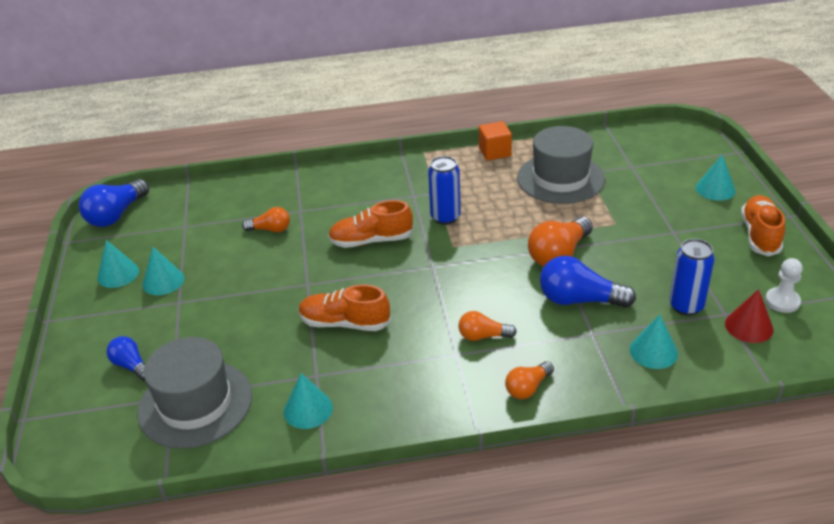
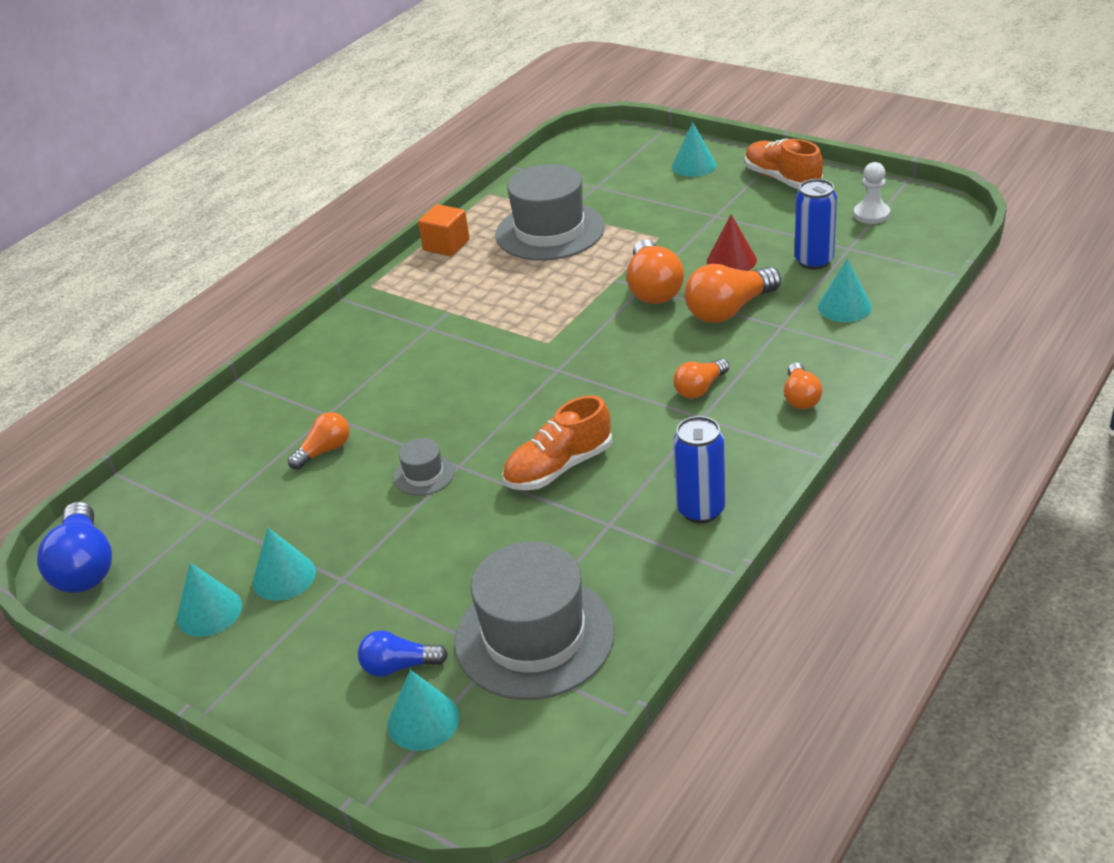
camera: 45 degrees left, 0 degrees up
turquoise cone [284,373,333,429] -> turquoise cone moved to [387,670,459,751]
orange shoe [328,200,414,248] -> none
blue can [428,156,461,225] -> blue can moved to [673,416,725,523]
blue light bulb [540,256,636,308] -> orange light bulb [685,264,781,323]
red cone [725,289,774,343] -> red cone moved to [707,214,757,271]
none -> grey hat [393,438,455,496]

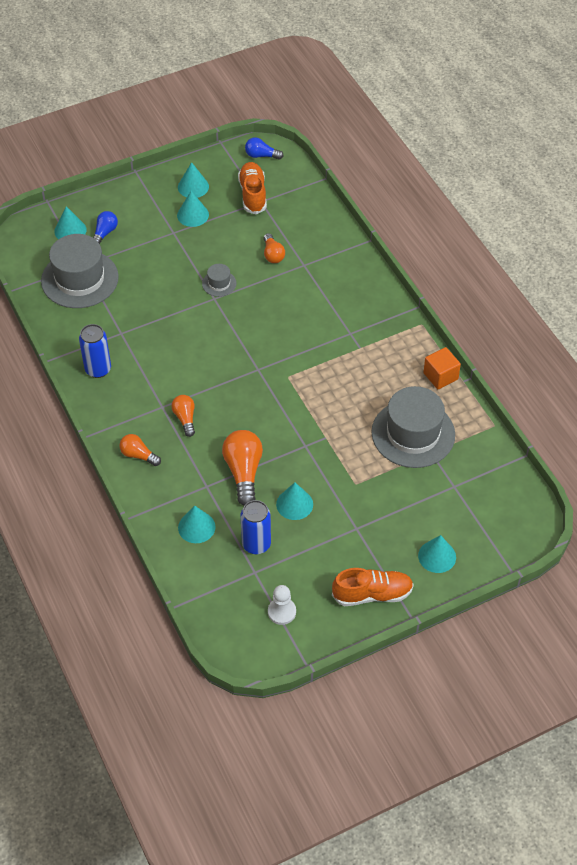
camera: 115 degrees right, 15 degrees up
blue light bulb [37,502,112,593] -> blue light bulb [245,137,283,160], size x0.59
orange shoe [502,395,612,490] -> orange shoe moved to [238,162,267,214]
orange light bulb [626,239,684,304] -> none
red cone [707,214,757,271] -> turquoise cone [276,482,313,520]

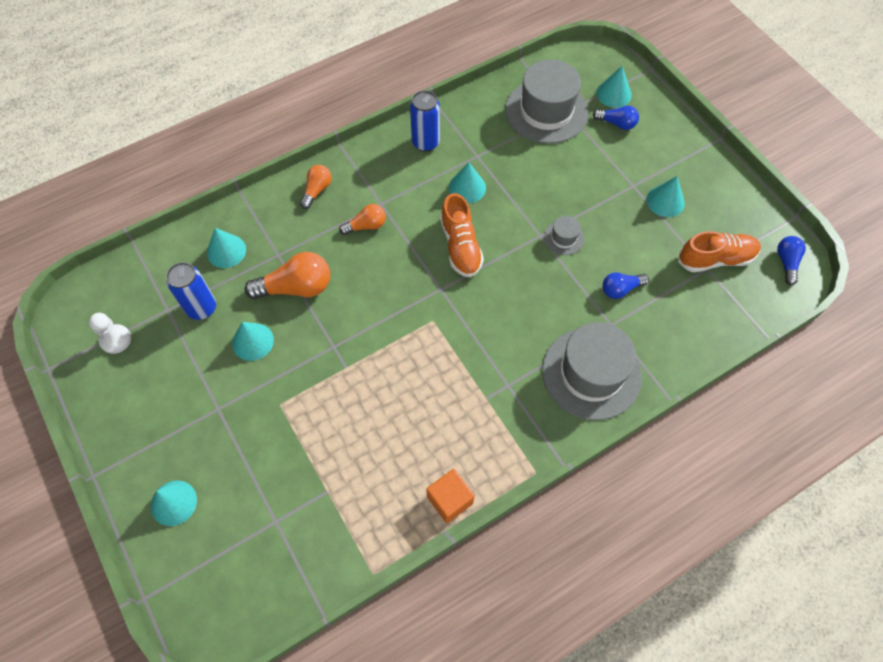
camera: 85 degrees right, 10 degrees up
turquoise cone [178,162,209,198] -> turquoise cone moved to [449,162,486,203]
orange light bulb [264,233,285,263] -> blue light bulb [602,272,649,299]
orange shoe [332,568,414,606] -> orange shoe moved to [440,193,484,277]
grey hat [371,386,455,468] -> grey hat moved to [542,322,642,420]

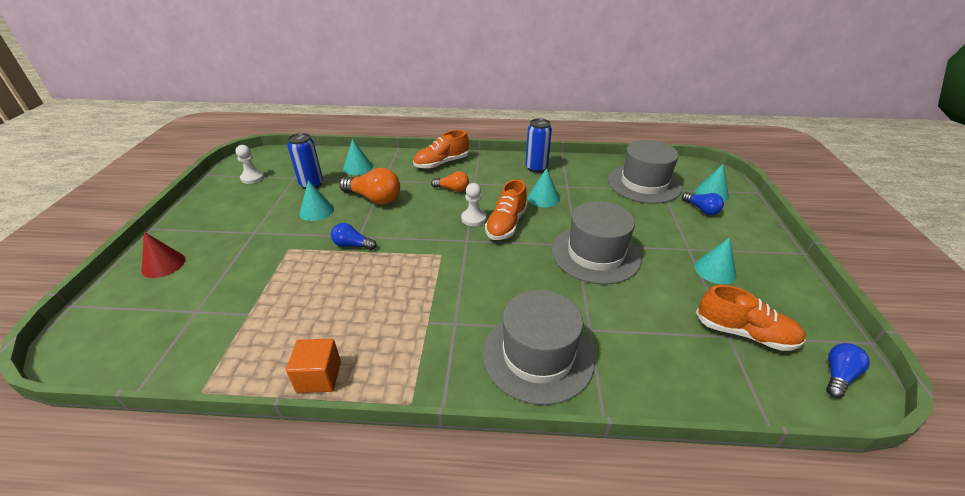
camera: 35 degrees right, 25 degrees down
turquoise cone [151,480,197,526] -> red cone [142,232,185,278]
orange light bulb [300,165,332,209] -> orange shoe [413,130,469,169]
grey hat [544,216,584,255] -> grey hat [552,201,641,284], size x2.25
blue light bulb [602,272,649,299] -> blue light bulb moved to [331,223,377,250]
none -> white pawn [461,183,486,226]

